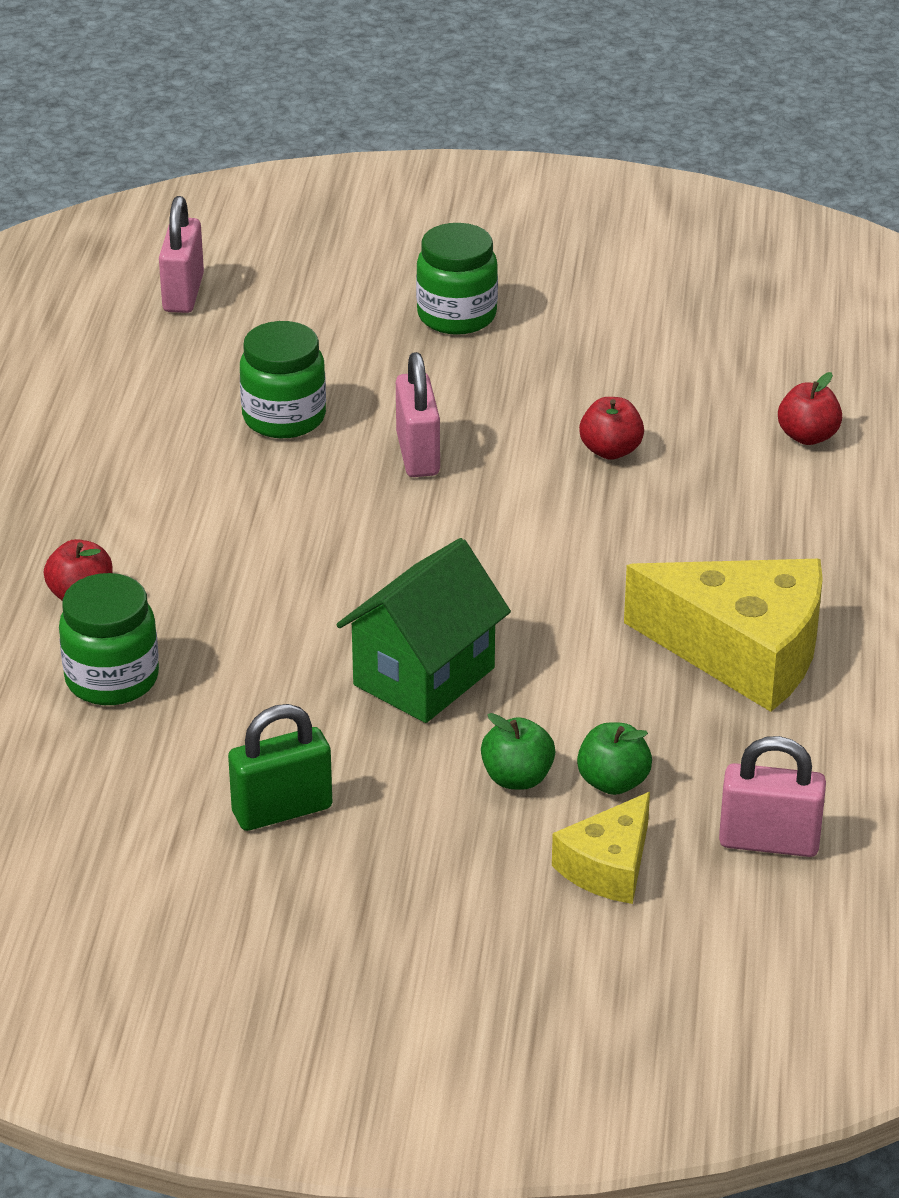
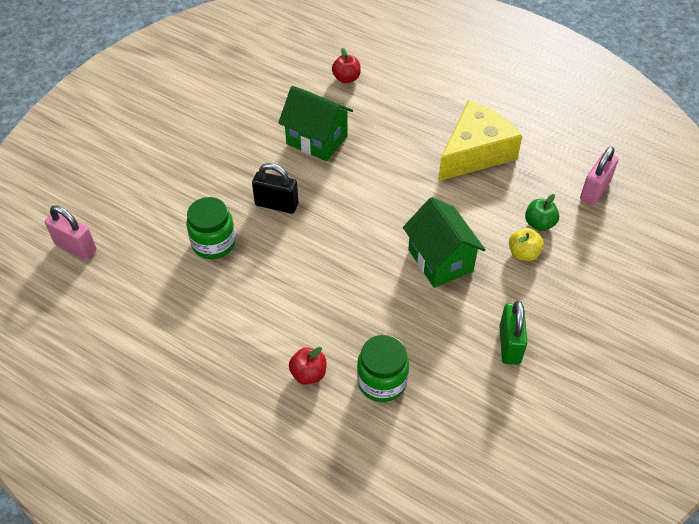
camera: 65 degrees left, 15 degrees up
pink padlock [396,352,440,477] -> black padlock [252,163,298,214]
green jar [416,223,498,335] -> none
green apple [481,713,556,790] -> yellow apple [509,228,544,261]
yellow cheese [552,792,650,904] -> none
red apple [579,397,644,460] -> green house [278,86,353,161]

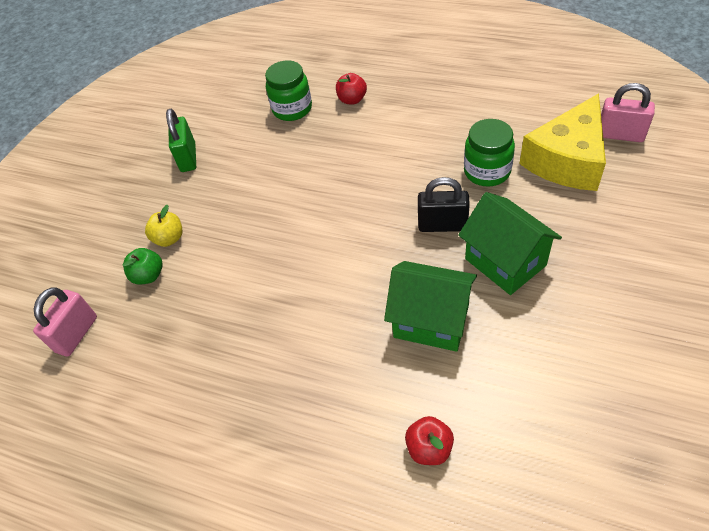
camera: 175 degrees right, 0 degrees up
green house [403,197,486,288] -> green house moved to [458,192,562,295]
yellow cheese [438,100,523,181] -> yellow cheese moved to [520,93,606,191]

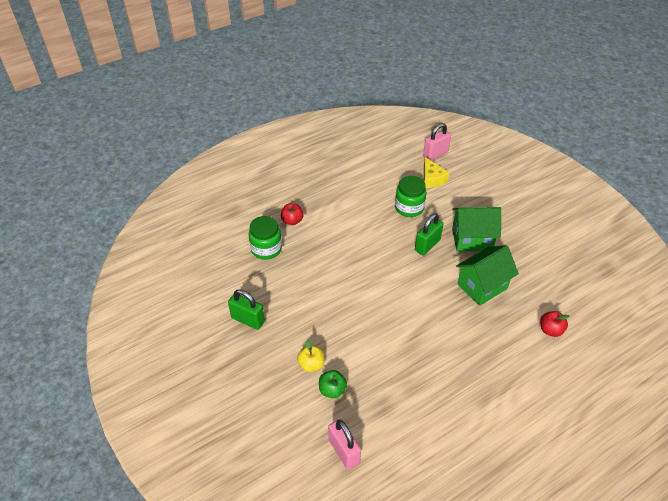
camera: 60 degrees left, 5 degrees down
black padlock [418,177,470,232] -> green padlock [415,214,443,255]
yellow cheese [520,93,606,191] -> yellow cheese [424,157,450,188], size x0.55

